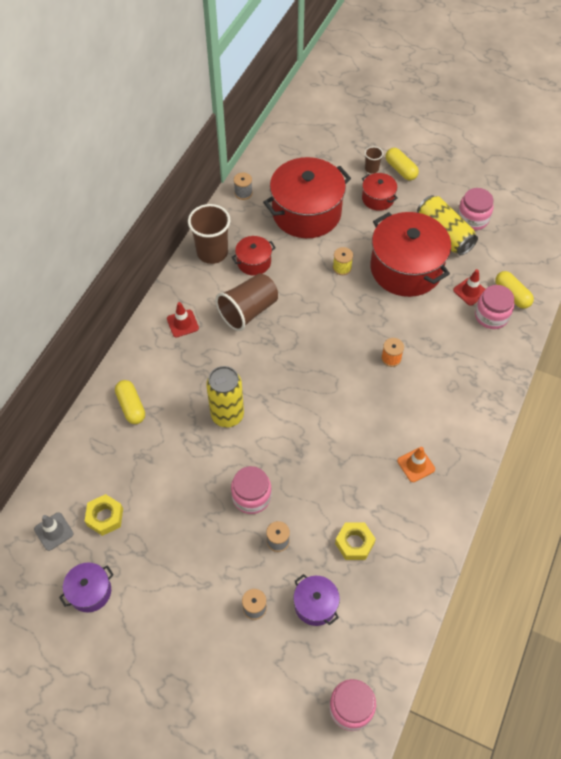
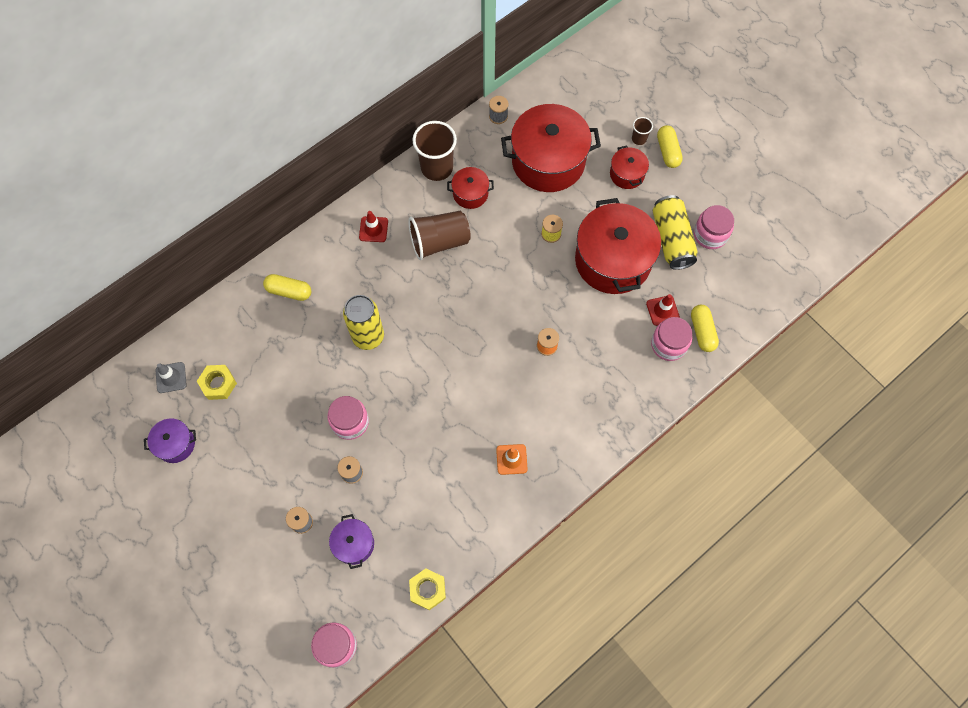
camera: 25 degrees right, 10 degrees up
yellow capsule [115,380,145,424] -> yellow capsule turned 75 degrees counterclockwise [263,274,311,301]
yellow nut [335,522,376,560] -> yellow nut moved to [409,568,446,610]

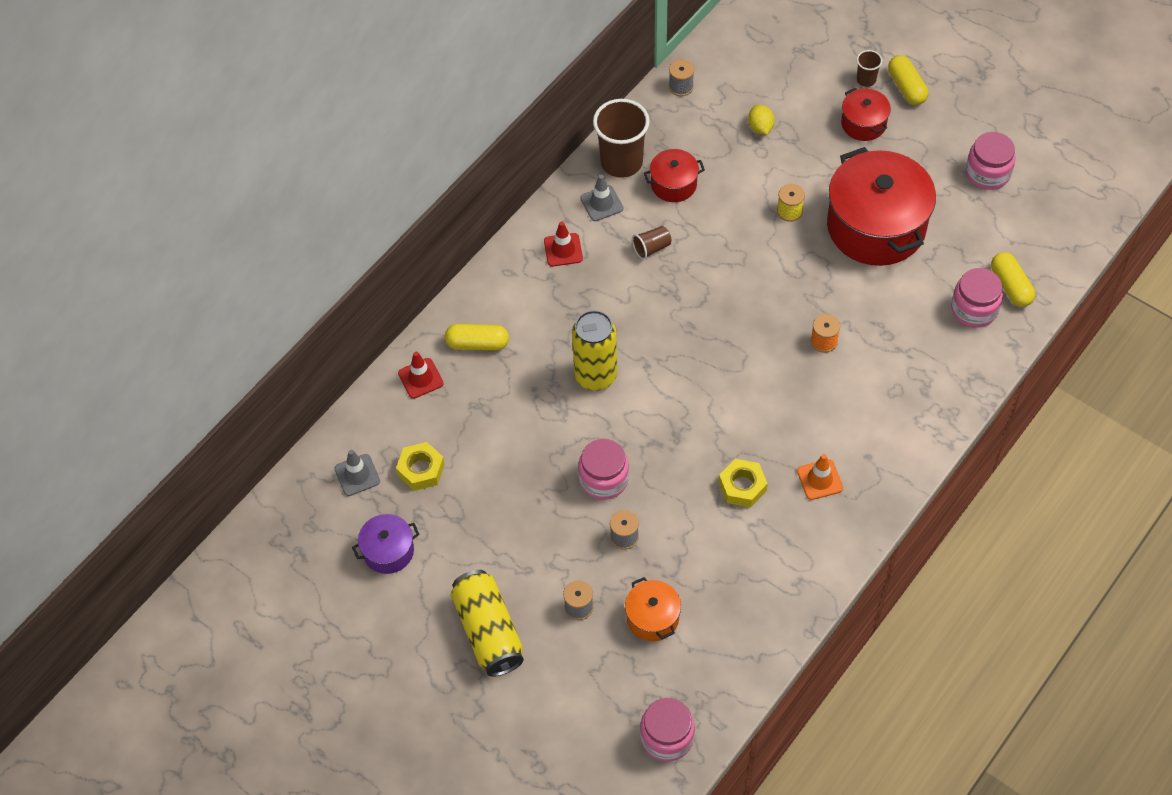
camera: 10 degrees left, 10 degrees down
purple pot [329,514,374,569] -> orange pot [625,577,681,641]
brown cup [408,211,471,260] -> brown cup [632,226,672,259], size x0.47
yellow nut [409,568,446,610] -> yellow nut moved to [719,459,768,507]
red pot [501,104,601,192] -> yellow lemon [748,105,775,135]
red traffic cone [646,294,680,326] -> red traffic cone moved to [398,352,444,399]
yellow can [653,195,697,270] -> yellow can moved to [451,570,524,677]
none -> grey traffic cone [580,174,623,221]

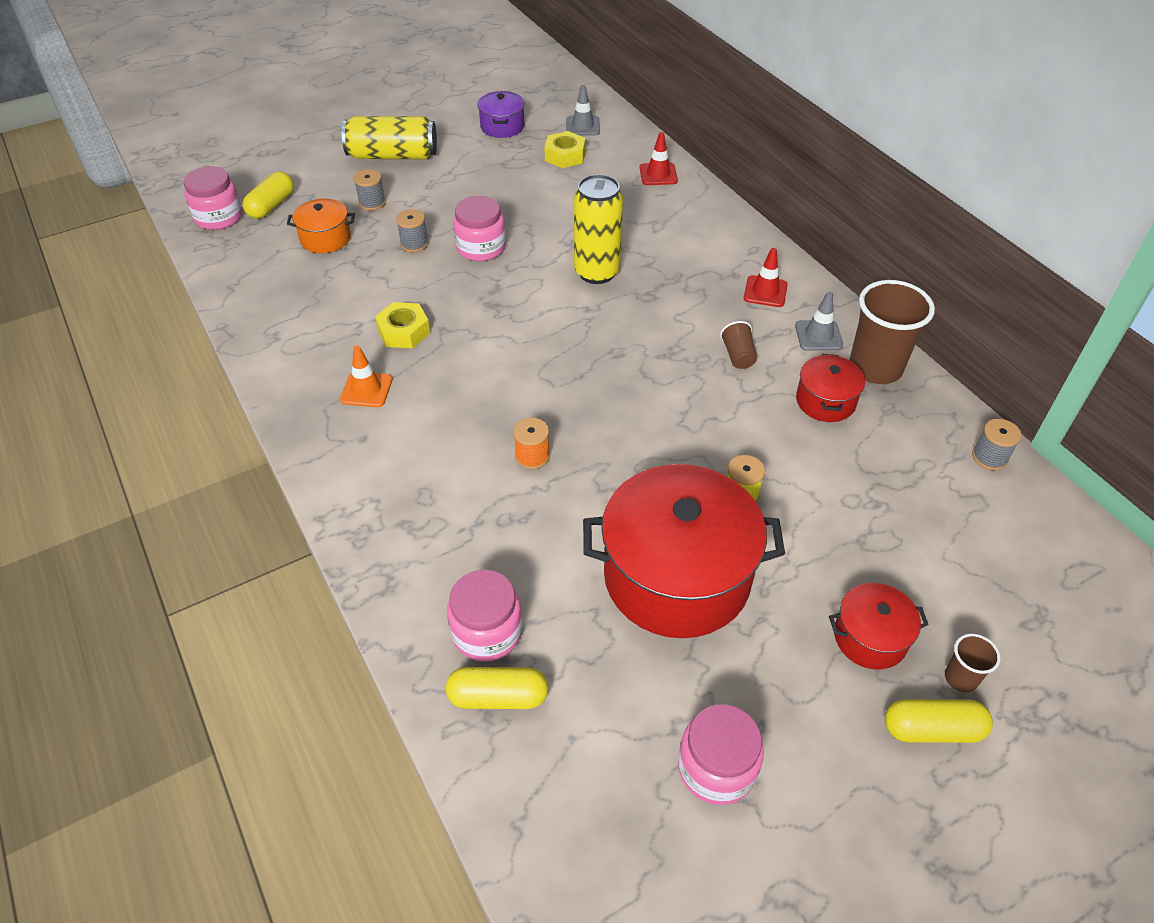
camera: 110 degrees right, 10 degrees down
yellow capsule [445,324,509,350] -> yellow capsule moved to [243,172,294,219]
yellow lemon [748,105,775,135] -> none

